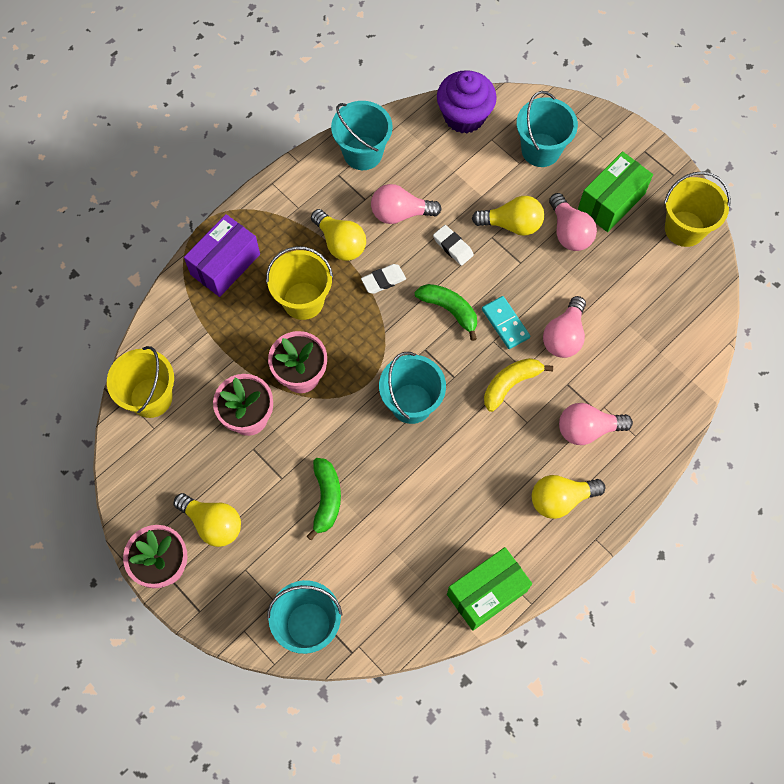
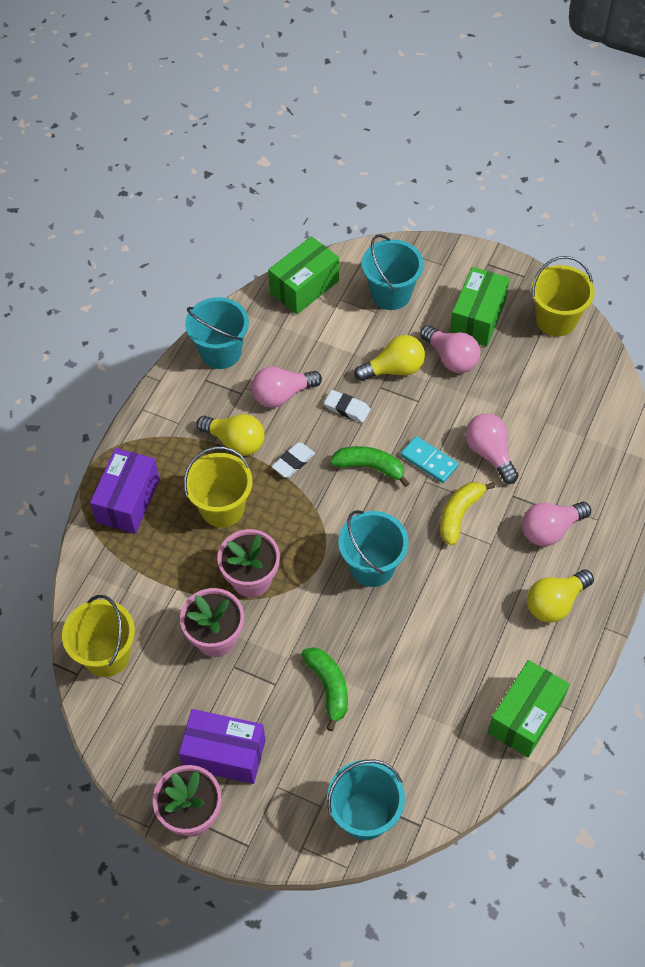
camera: 20 degrees left, 10 degrees down
yellow light bulb [174,493,241,547] -> purple box [179,709,266,784]
purple cupcake [437,70,497,133] -> green box [268,236,339,314]
pink light bulb [543,296,586,358] -> pink light bulb turned 150 degrees clockwise [465,413,519,484]

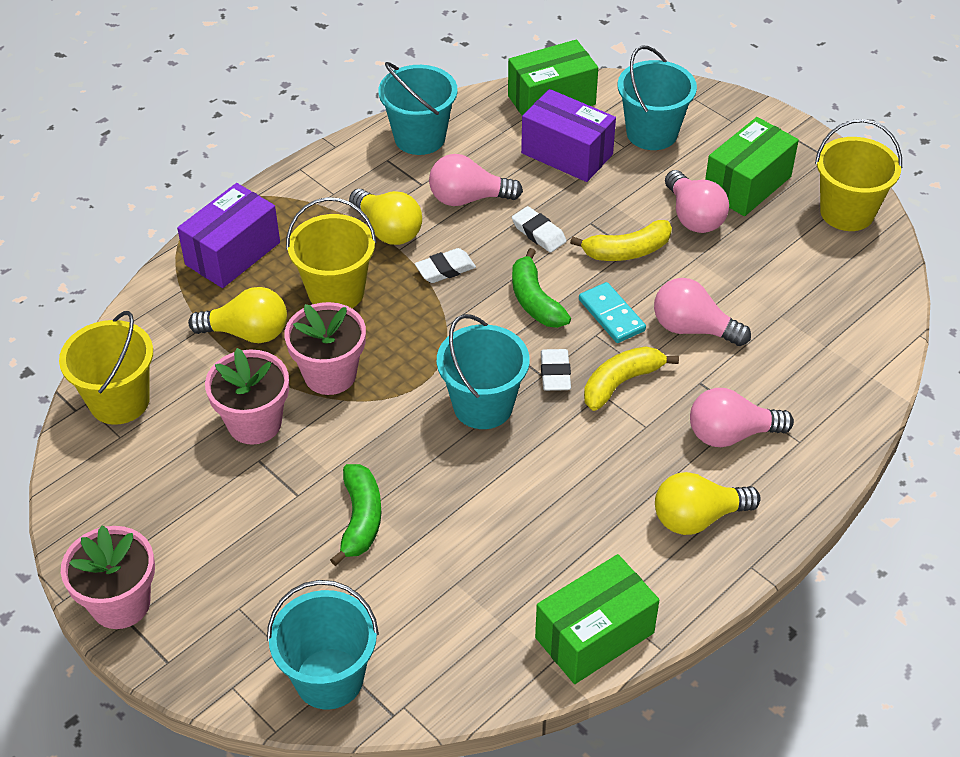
camera: 20 degrees right, 10 degrees down
purple box [179,709,266,784] -> purple box moved to [521,89,616,182]
green banana [330,446,409,487] -> green banana turned 150 degrees counterclockwise [512,248,571,328]
yellow light bulb [354,335,425,381] -> yellow light bulb moved to [188,287,287,343]
pink light bulb [465,413,519,484] -> pink light bulb turned 60 degrees counterclockwise [654,278,751,346]
none -> white eraser [541,349,571,391]
none -> yellow banana [570,220,672,261]

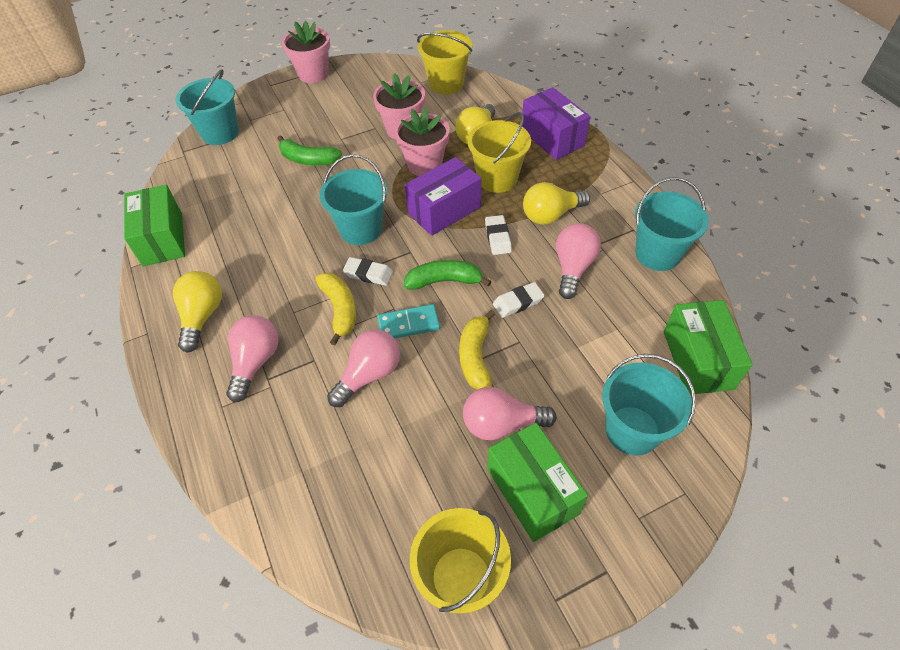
camera: 110 degrees right, 5 degrees up
purple box [521,89,616,182] -> purple box moved to [405,157,481,236]

